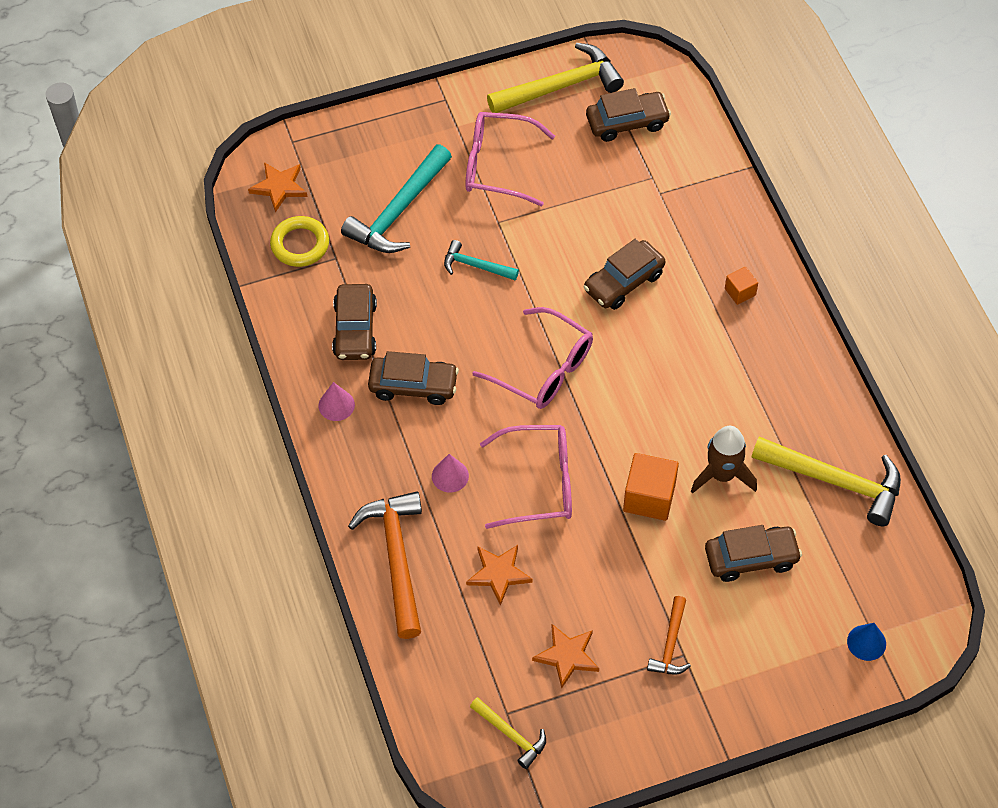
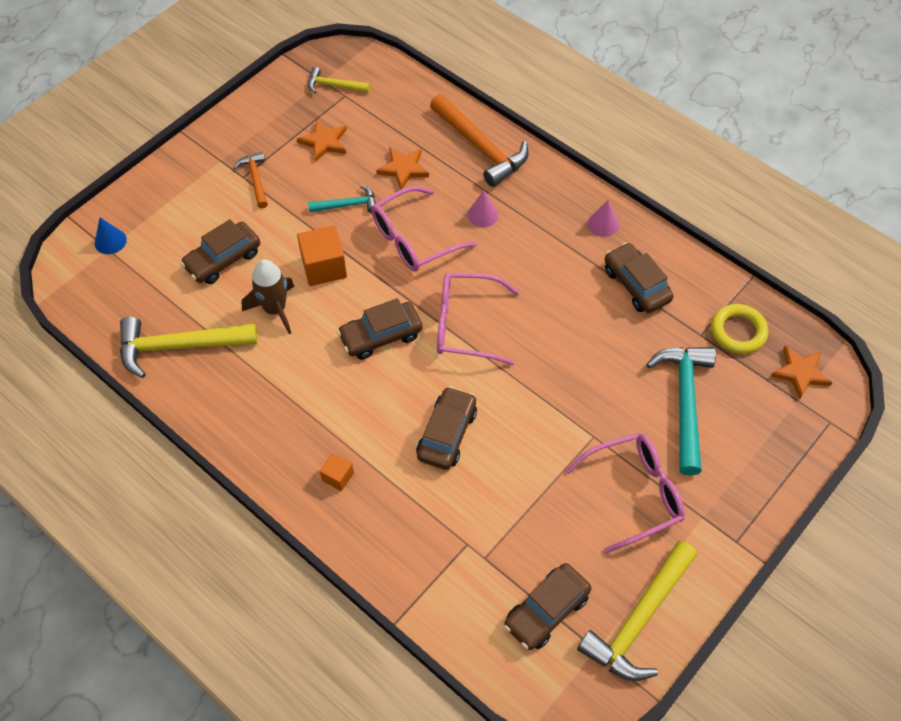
camera: 150 degrees right, 0 degrees up
brown car [368,351,459,405] -> brown car moved to [337,298,422,359]
turquoise hammer [444,240,519,280] -> turquoise hammer moved to [308,185,376,213]

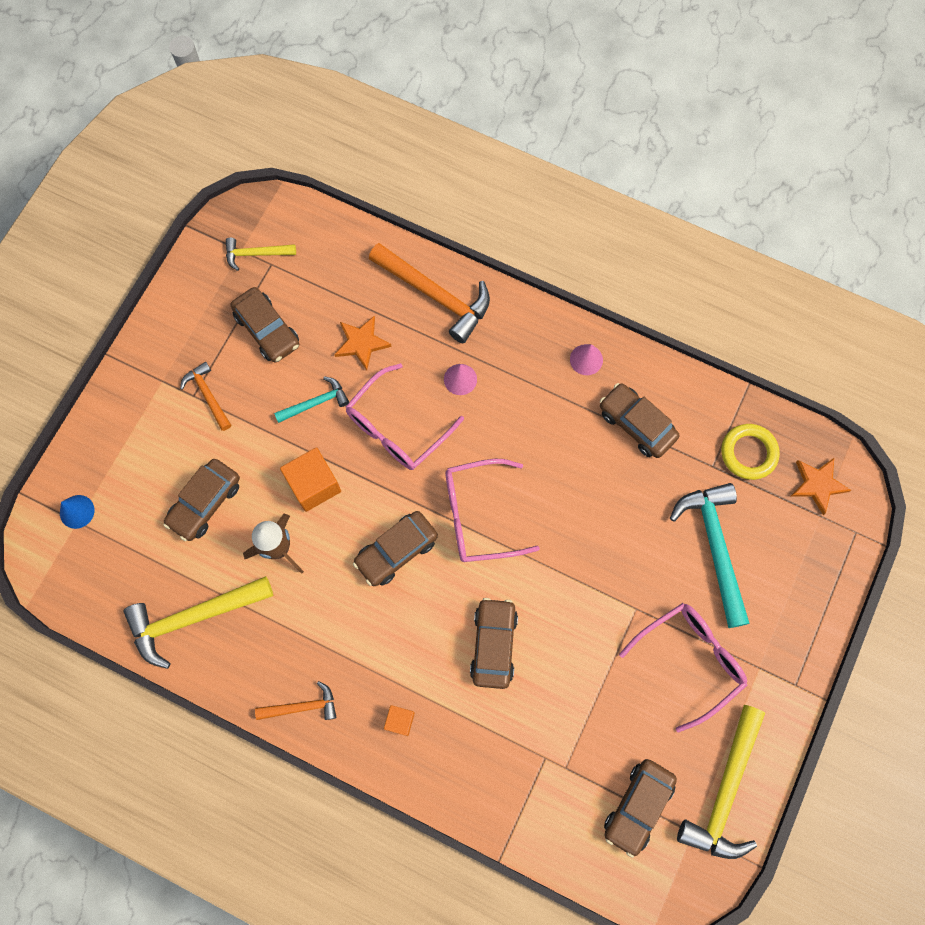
camera: 15 degrees left, 15 degrees up
orange star [297,119,347,162] -> brown car [231,287,299,363]
none -> orange hammer [255,681,336,720]

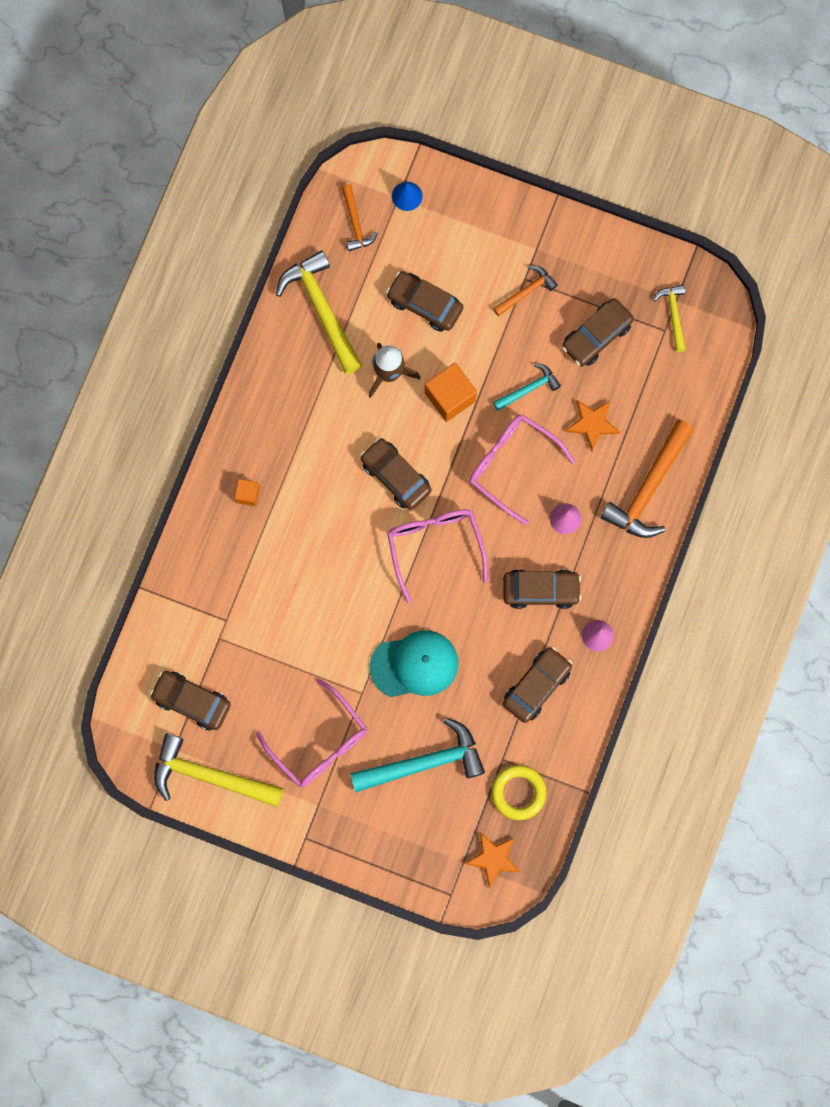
camera: 85 degrees right, 5 degrees up
orange hammer [255,681,336,720] -> orange hammer moved to [342,184,378,251]
turquoise hammer [274,376,349,423] -> turquoise hammer turned 90 degrees counterclockwise [493,363,561,411]
brown car [470,598,518,689] -> brown car moved to [503,569,582,609]
none -> turquoise cap [370,630,458,697]

